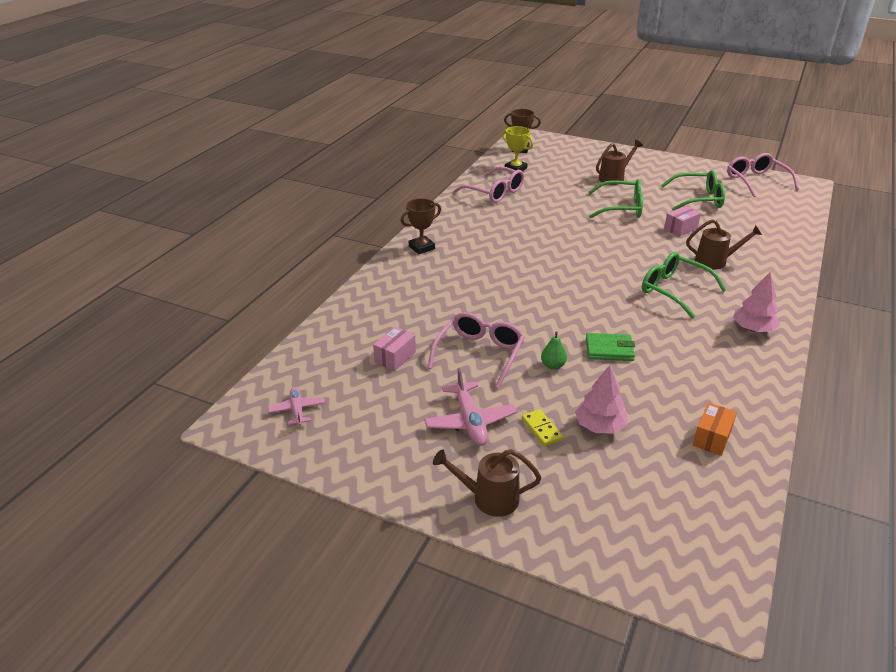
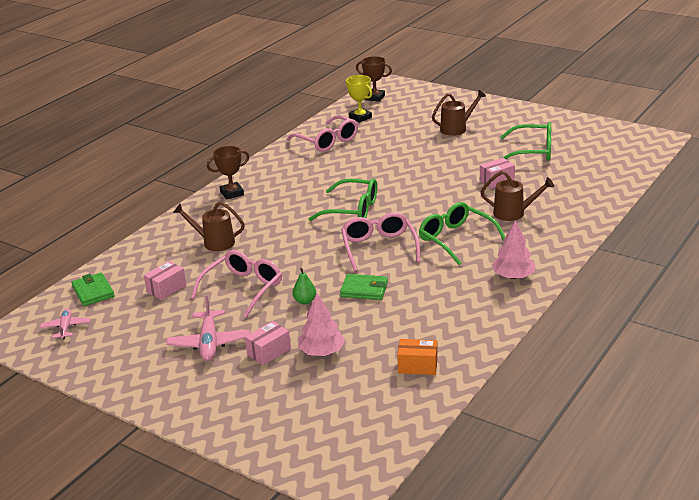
camera: 10 degrees right, 5 degrees down
brown watering can [433,449,541,517] -> brown watering can moved to [173,201,245,251]
yellow domino [522,409,563,446] -> pink box [245,321,291,365]
green glasses [588,179,643,219] -> green glasses moved to [309,178,377,221]
orange box [693,403,737,456] -> orange box turned 60 degrees clockwise [397,339,438,375]
pink glasses [727,153,799,197] -> pink glasses moved to [341,212,420,271]
none -> green wallet [72,272,115,306]

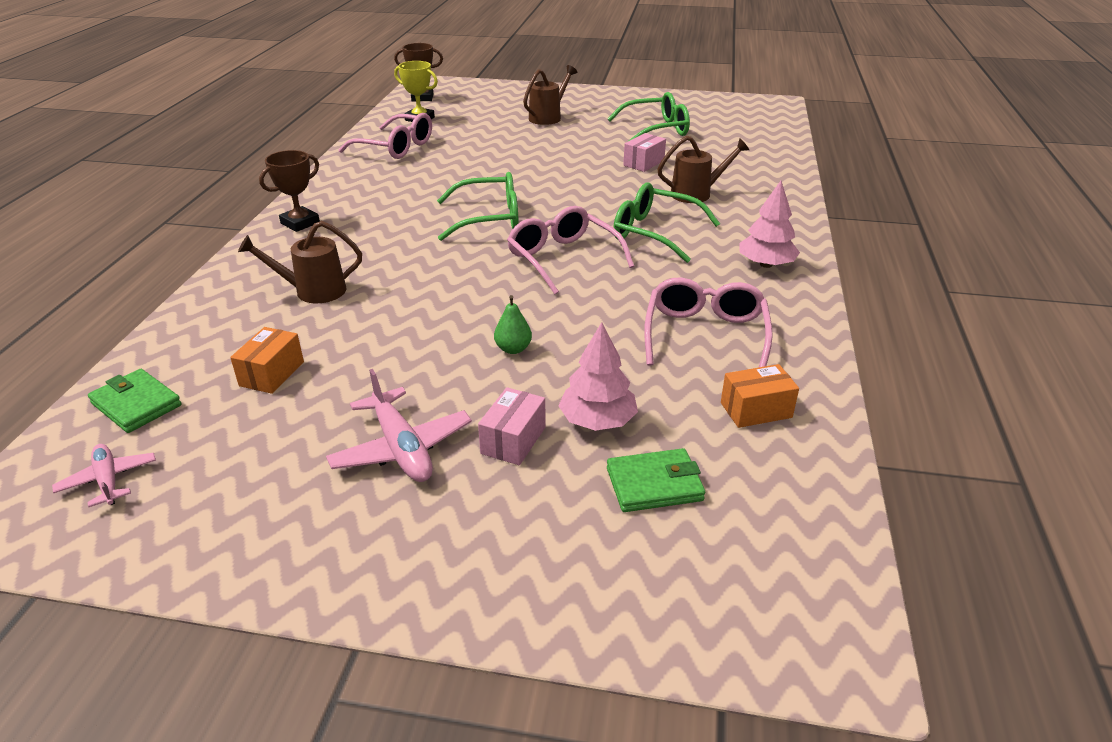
camera: 25 degrees left, 5 degrees up
pink box [144,261,186,300] -> orange box [230,327,304,394]
pink glasses [191,250,282,318] -> pink glasses moved to [644,277,773,367]
green wallet [340,274,388,300] -> green wallet moved to [607,448,705,512]

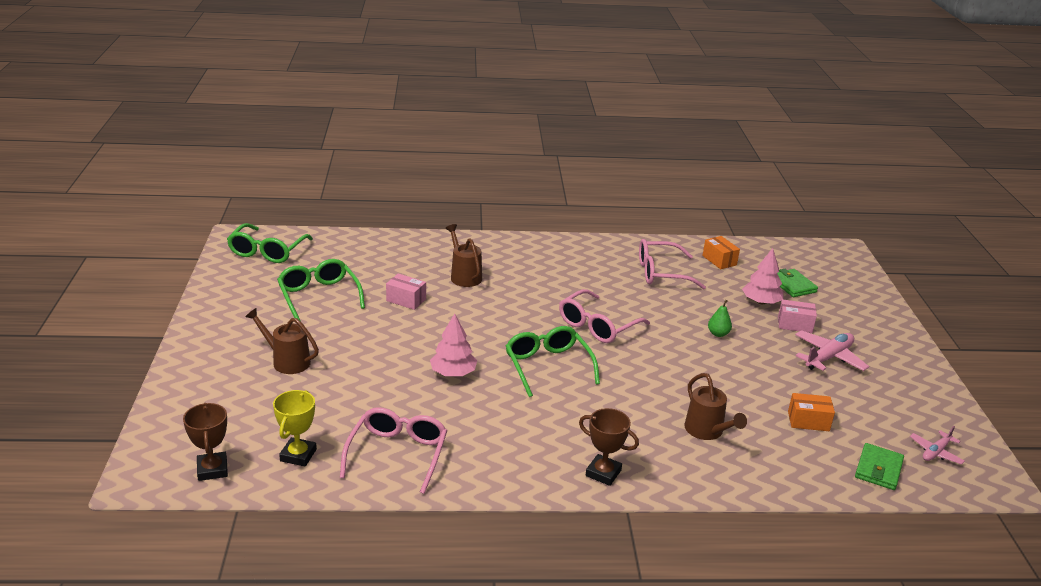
camera: 105 degrees left, 5 degrees down
green glasses [613,183,720,263] -> green glasses moved to [227,223,313,263]
pink tree [740,181,800,268] -> pink tree moved to [430,313,477,376]

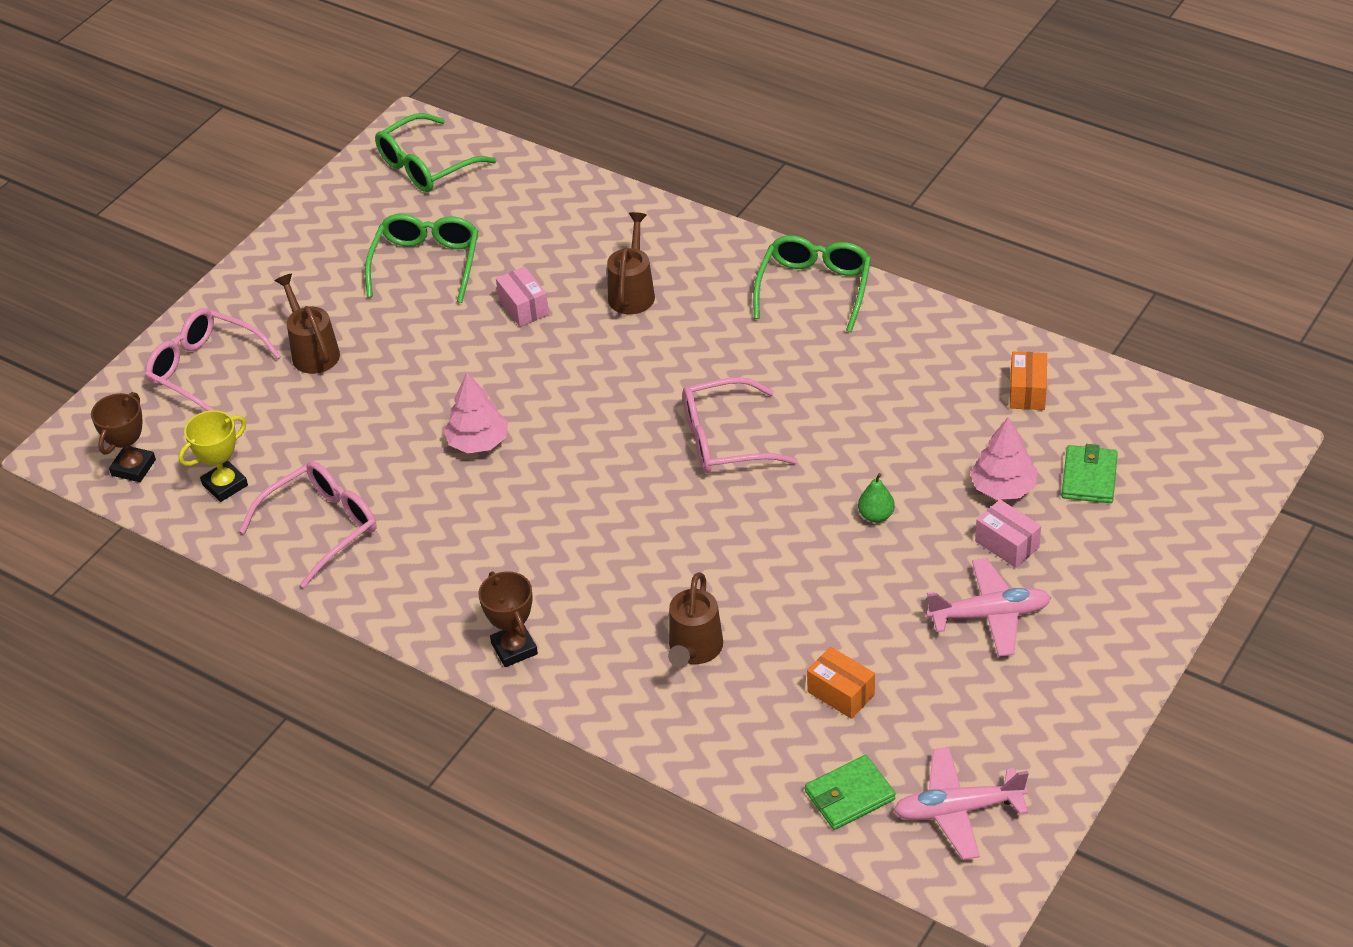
camera: 40 degrees right, 15 degrees up
green glasses [506,326,600,397] -> green glasses moved to [753,235,871,332]
pink glasses [639,239,706,290] -> pink glasses moved to [145,308,281,411]
pink plane [910,426,965,465] -> pink plane [894,747,1029,860], size x1.63

